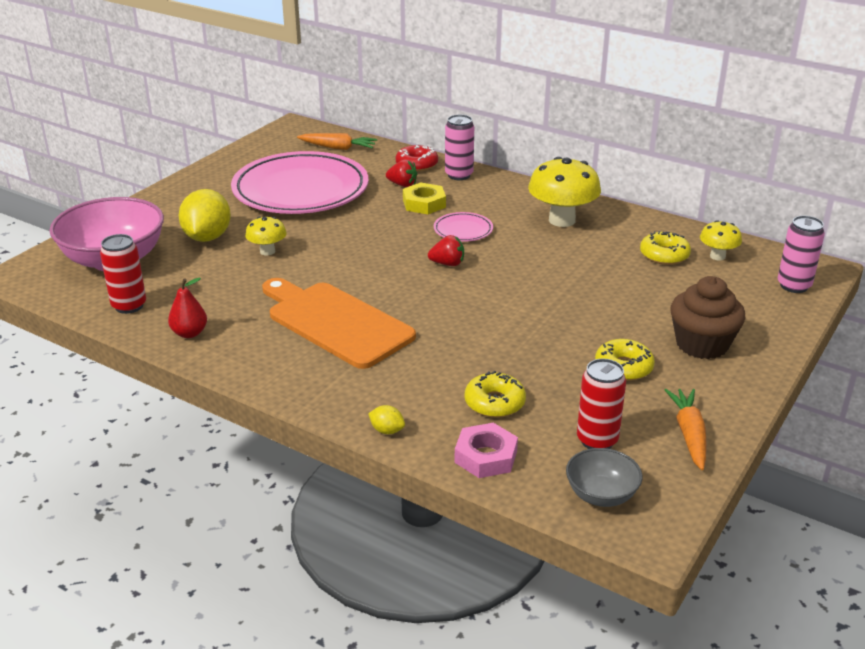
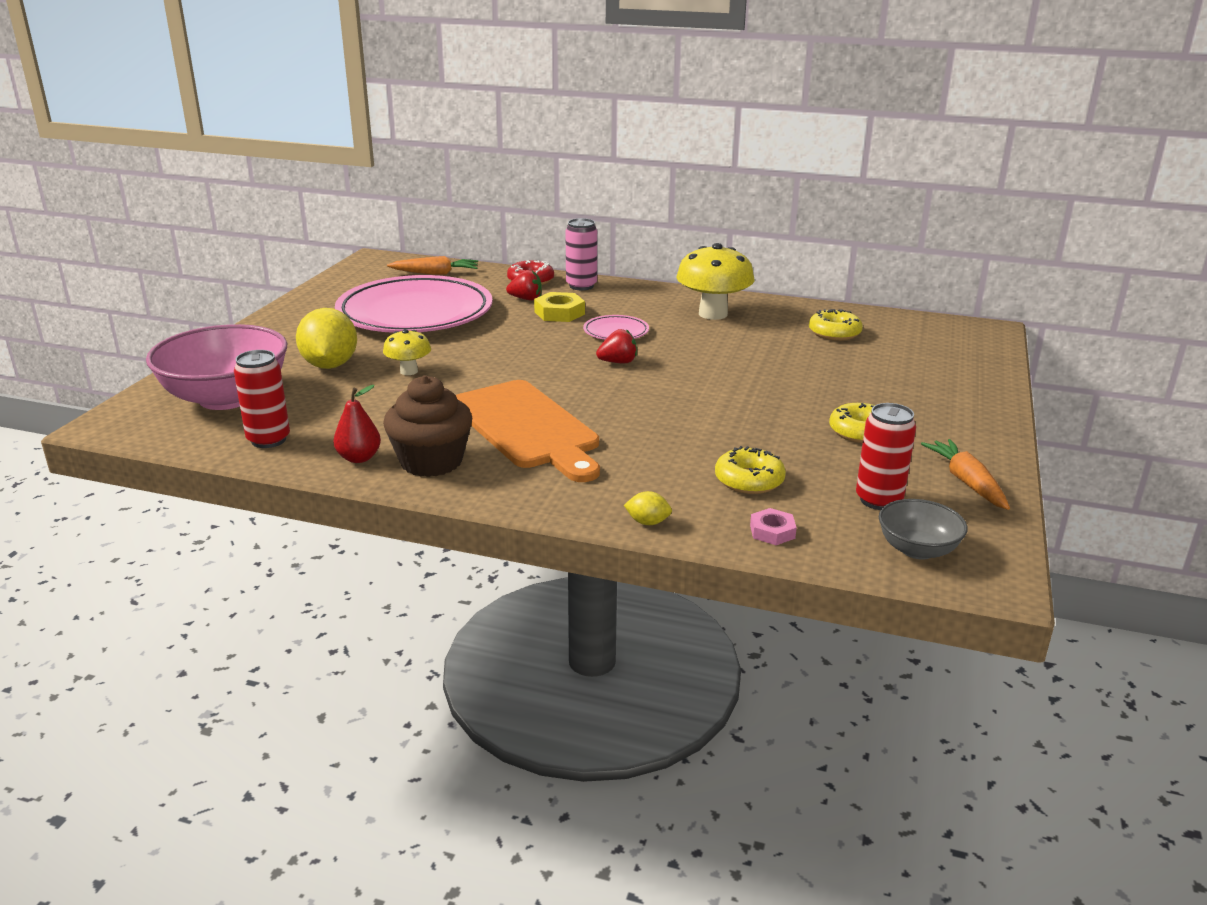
camera: 15 degrees left, 5 degrees down
orange cutting board [262,278,416,369] -> orange cutting board turned 150 degrees counterclockwise [456,380,600,482]
pink nut [454,423,518,478] -> pink nut [750,508,797,545], size x0.63
brown cupcake [670,276,745,359] -> brown cupcake moved to [383,375,472,477]
yellow mushroom [700,220,742,261] -> none
pink can [778,216,825,293] -> none

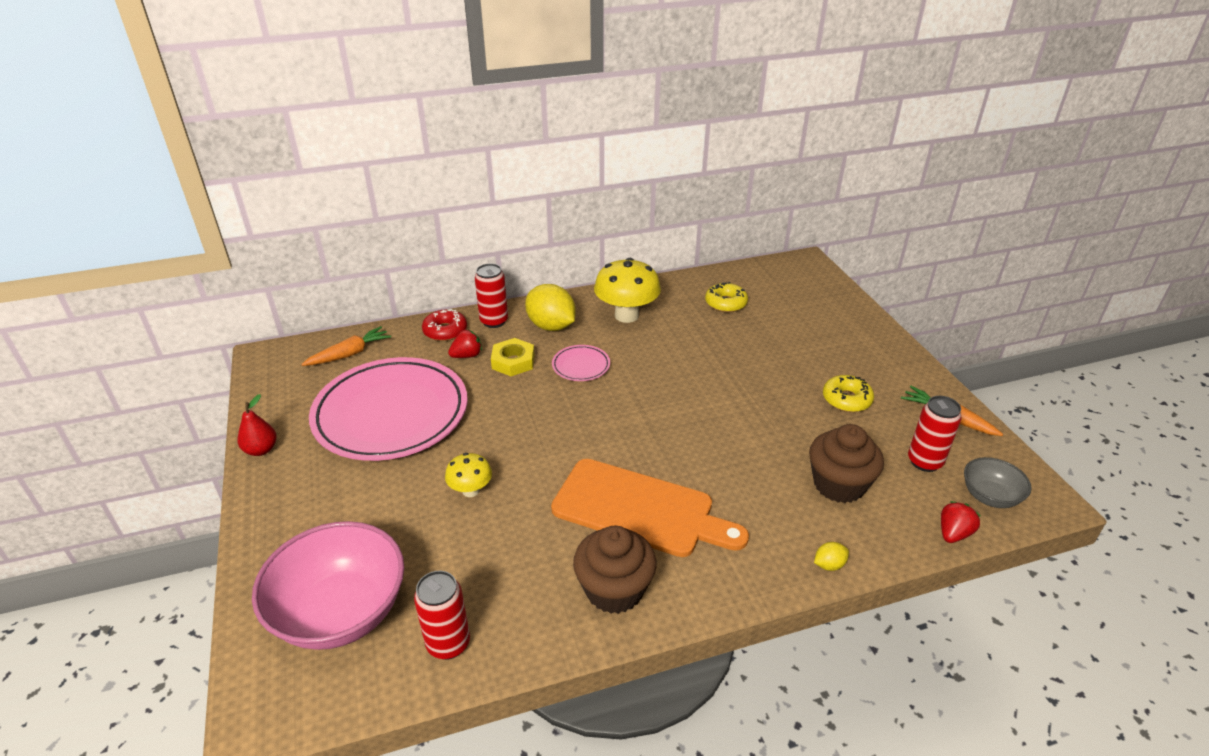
camera: 35 degrees left, 10 degrees up
yellow lemon [296,308,357,369] -> yellow lemon moved to [525,284,576,331]
red pear [333,385,381,463] -> red pear moved to [237,394,277,456]
pink can [566,218,597,290] -> red can [475,263,508,328]
red strawberry [596,329,637,363] -> red strawberry moved to [941,501,981,543]
yellow donut [715,446,786,494] -> brown cupcake [809,424,884,503]
pink nut [750,508,797,545] -> none

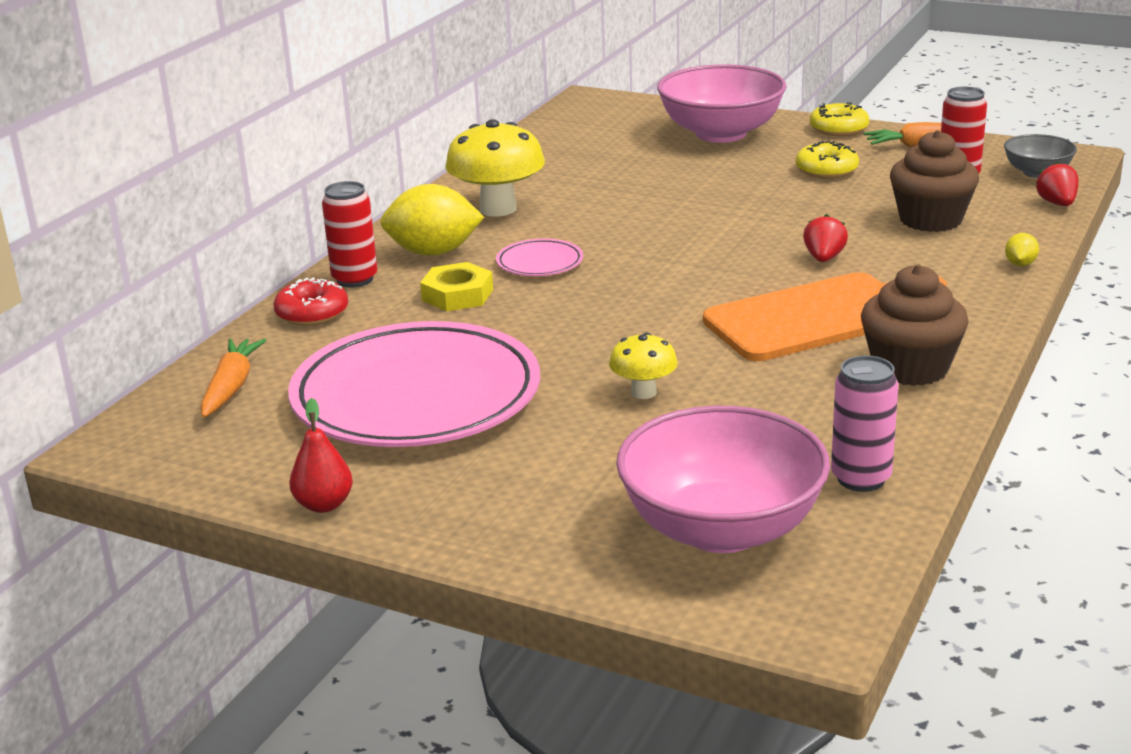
camera: 45 degrees left, 10 degrees down
red can [414,571,470,660] -> pink can [831,356,899,492]
red strawberry [448,330,482,358] -> red strawberry moved to [803,214,848,262]
yellow donut [705,282,748,312] -> yellow donut moved to [810,102,869,136]
none -> pink bowl [657,64,787,143]

